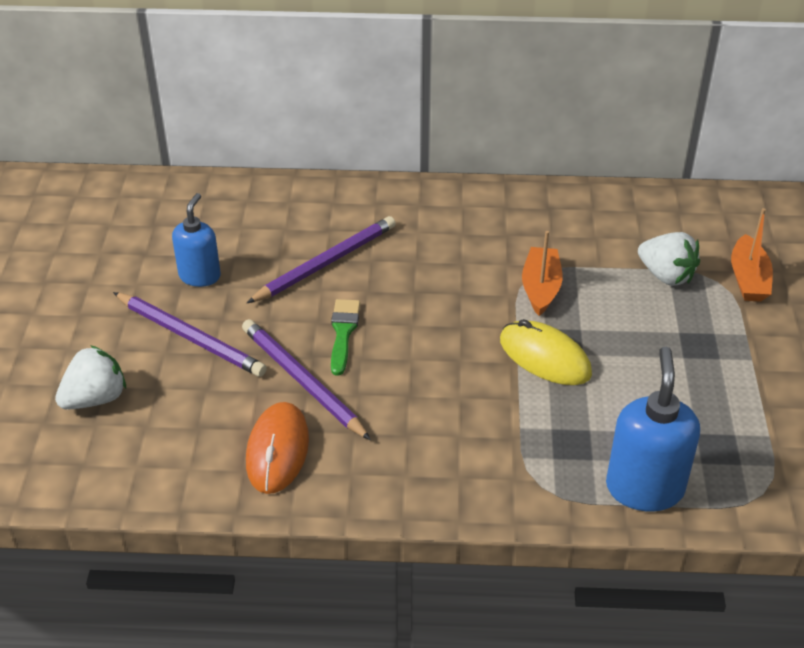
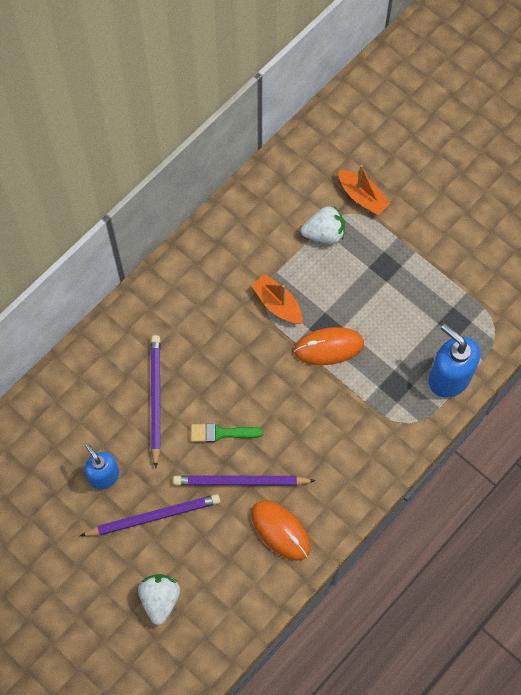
camera: 50 degrees left, 25 degrees up
green brush [331,299,360,376] -> green brush turned 45 degrees counterclockwise [191,423,263,442]
yellow mouse [500,319,592,385] -> orange mouse [294,327,364,365]

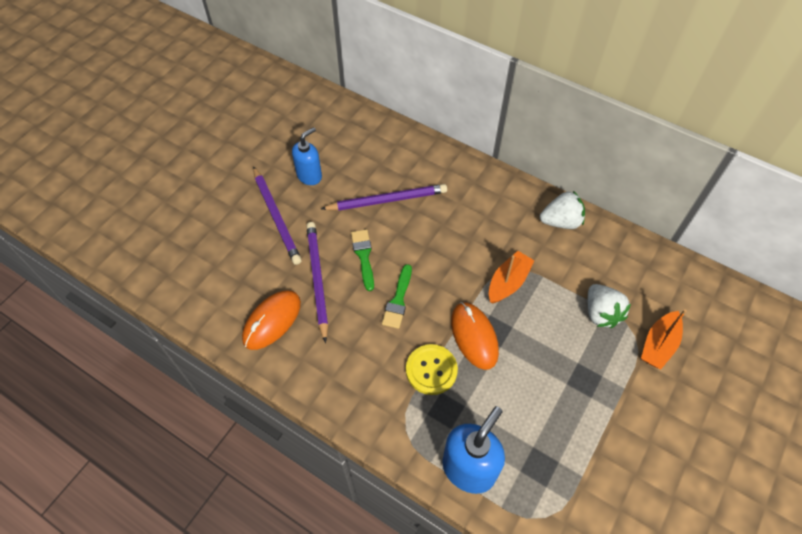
camera: 80 degrees right, 10 degrees down
white strawberry [138,574,180,625] -> white strawberry moved to [540,191,585,229]
none -> green brush [382,264,412,329]
none -> yellow button [406,344,458,395]

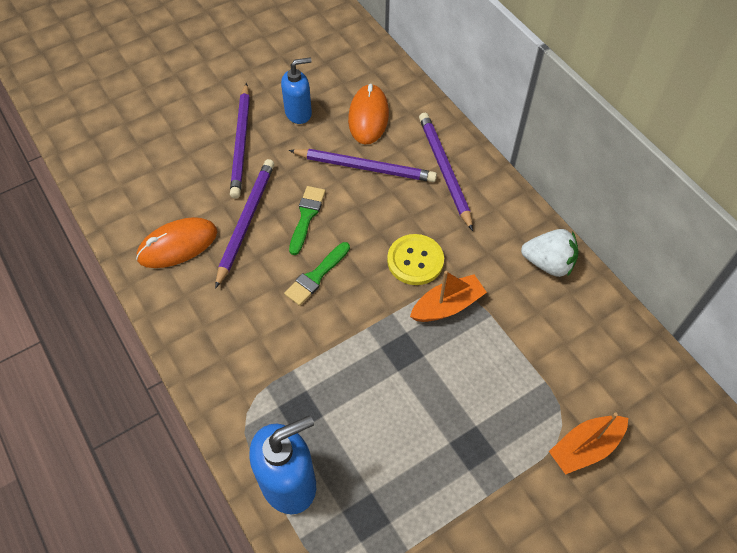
camera: 25 degrees right, 0 degrees up
yellow button [406,344,458,395] -> yellow button moved to [387,234,444,285]
orange mouse [451,302,499,370] -> orange mouse moved to [348,84,389,145]
white strawberry [588,284,631,328] -> none
none -> purple pencil [419,113,473,231]

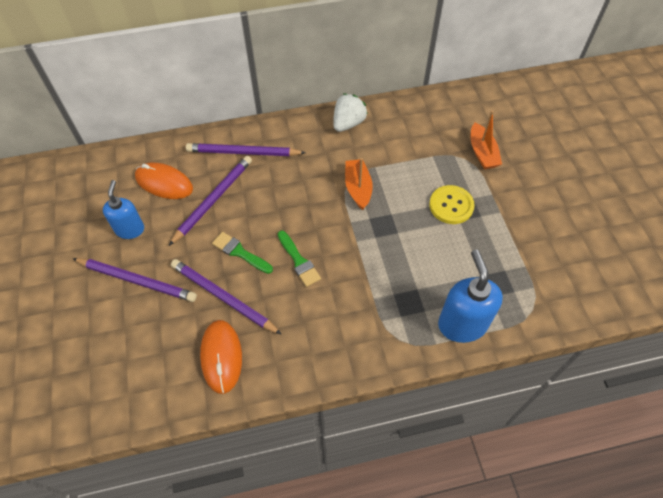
camera: 70 degrees left, 0 degrees up
yellow button [387,234,444,285] -> yellow button moved to [429,185,475,224]

